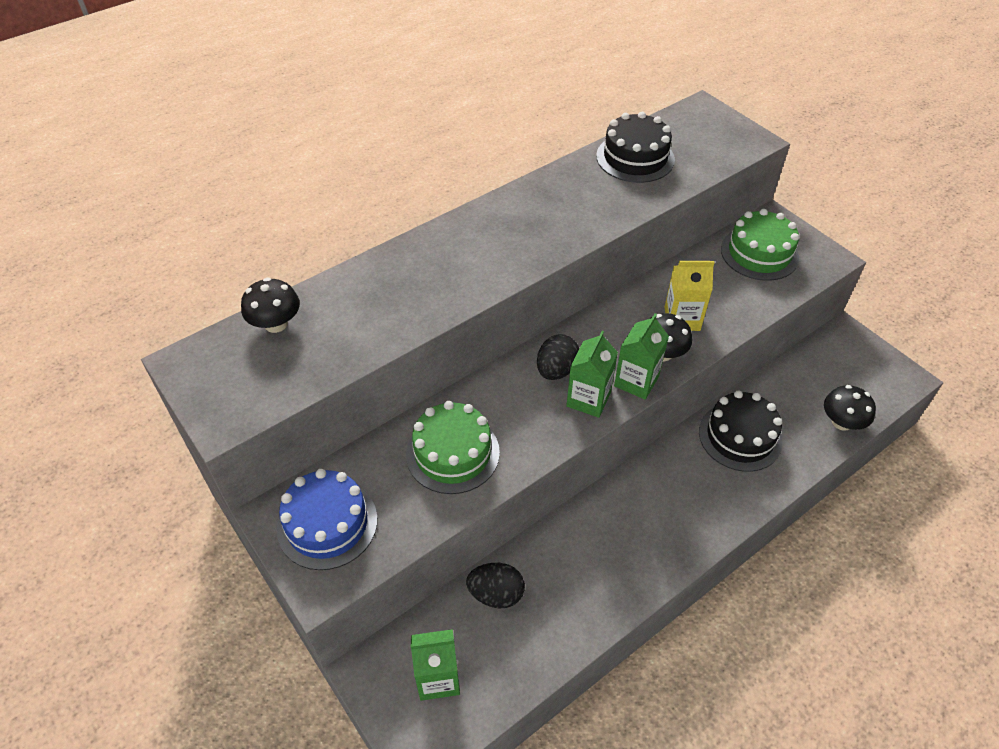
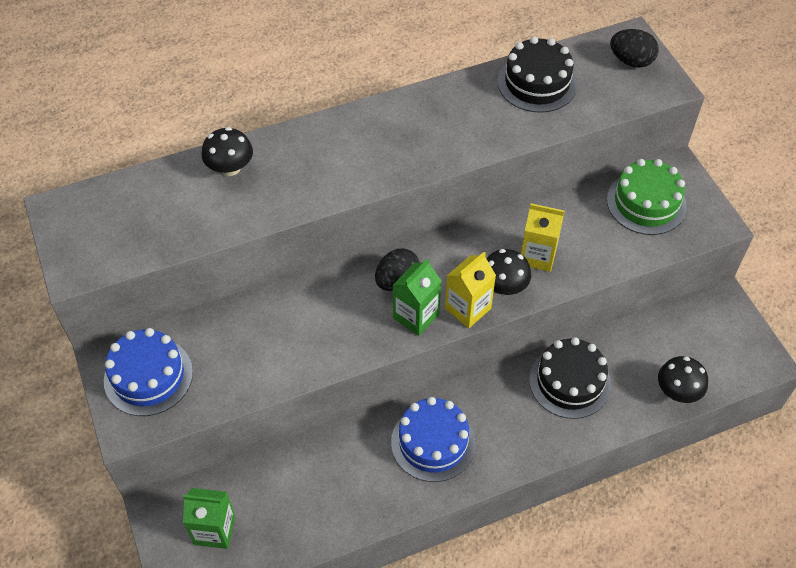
camera: 15 degrees right, 5 degrees up
black mushroom [241,278,300,333] -> black mushroom moved to [202,127,253,176]
green cake [406,401,500,494] -> none
black egg [466,563,525,609] -> black egg moved to [610,29,659,68]
green carton [614,313,669,400] -> yellow carton [445,252,496,328]
none -> blue cake [391,397,475,482]

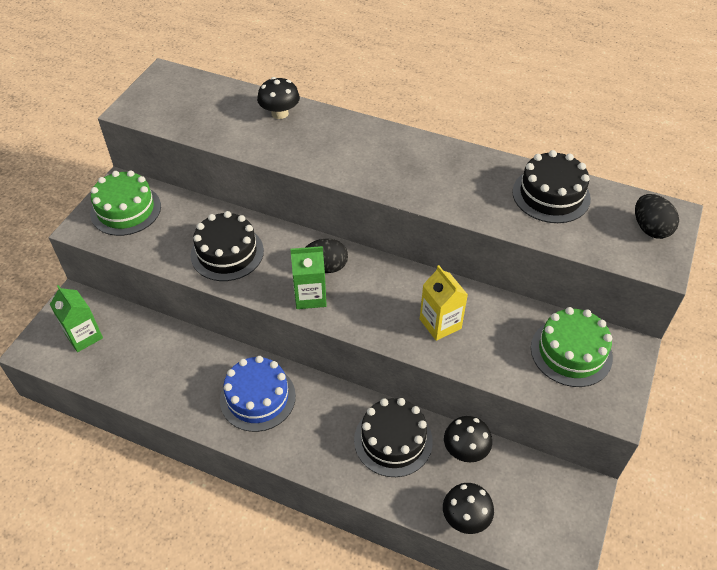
camera: 45 degrees right, 5 degrees down
blue cake [104,328,193,416] -> green cake [90,170,161,236]
yellow carton [445,252,496,328] -> none
black mushroom [486,249,531,295] -> black mushroom moved to [444,416,492,462]
none -> black cake [190,211,264,281]

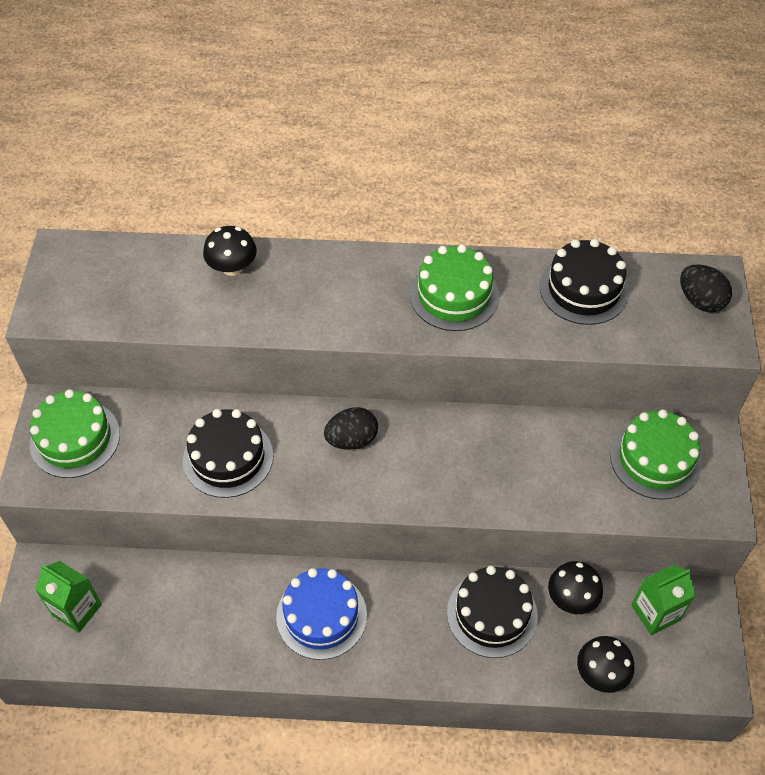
camera: 20 degrees left, 5 degrees up
green carton [290,246,327,309] -> green carton moved to [631,564,696,635]
yellow carton [420,265,468,341] -> none
none -> green cake [410,244,499,331]

